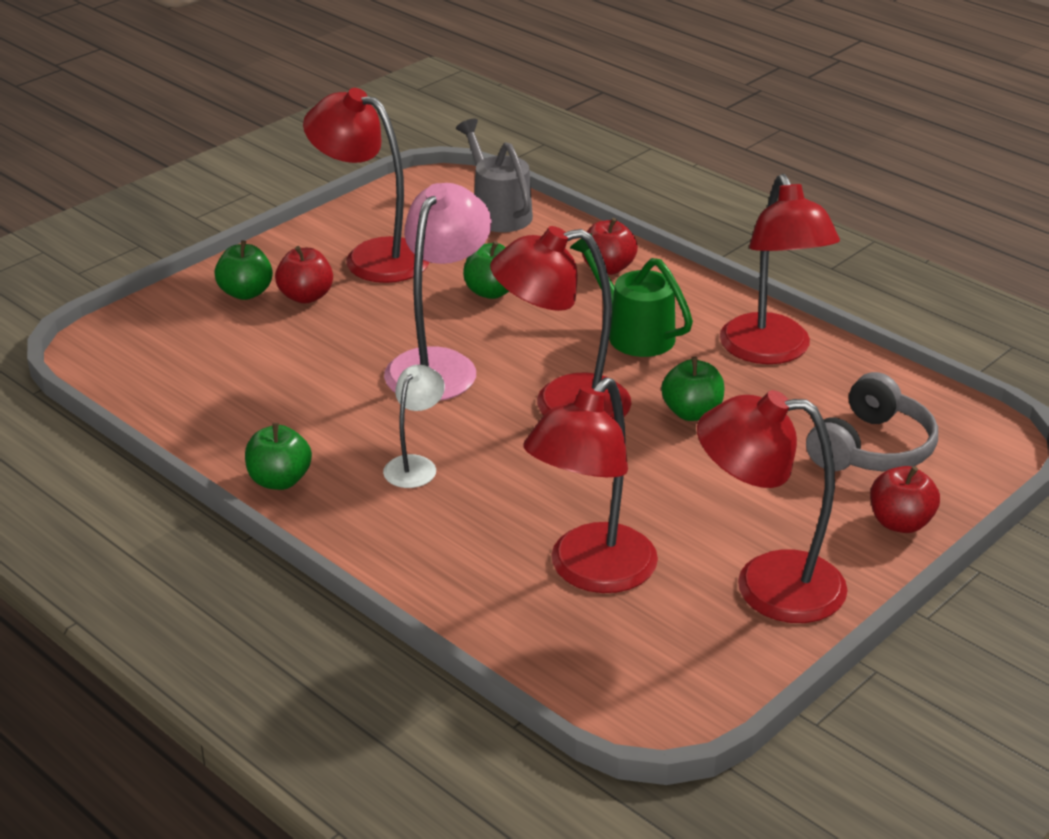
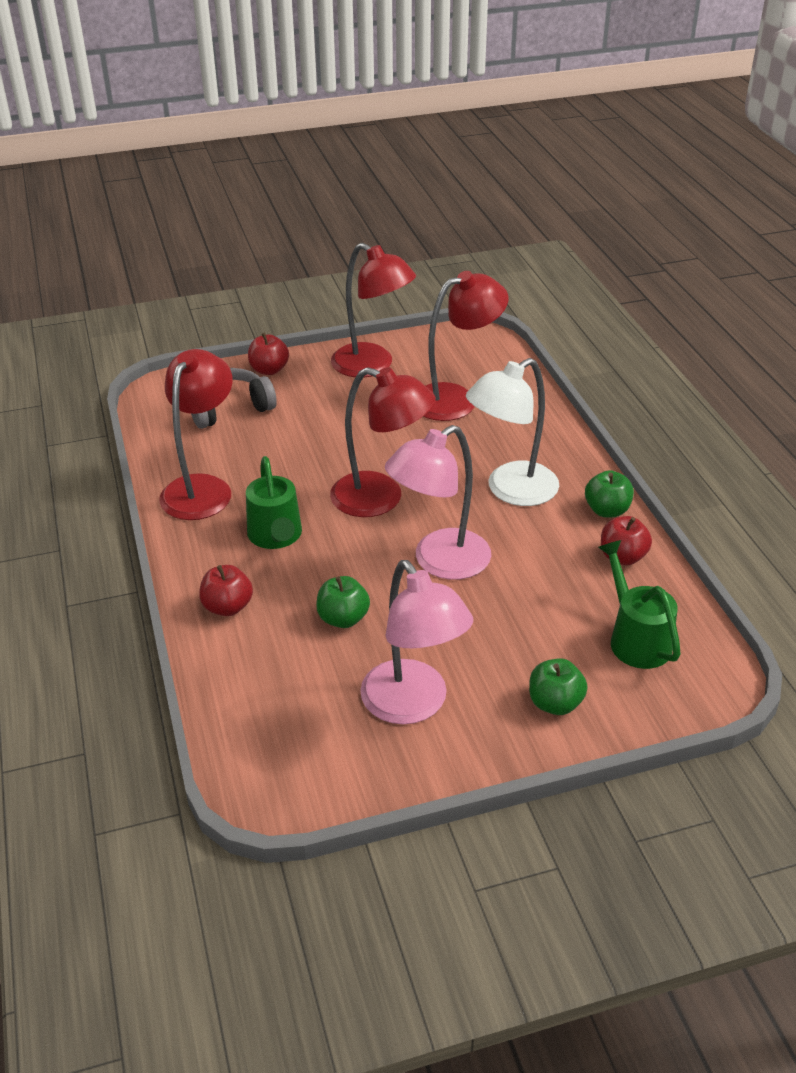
camera: 150 degrees left, 5 degrees up
red apple [275,246,333,303] -> red apple moved to [601,516,652,565]
red lamp [303,88,429,283] -> pink lamp [360,560,473,725]
white lamp [383,365,445,488] -> white lamp [466,358,559,506], size x1.87
grey watering can [456,119,533,232] -> none
green apple [661,357,724,421] -> none
none -> green watering can [598,540,681,669]

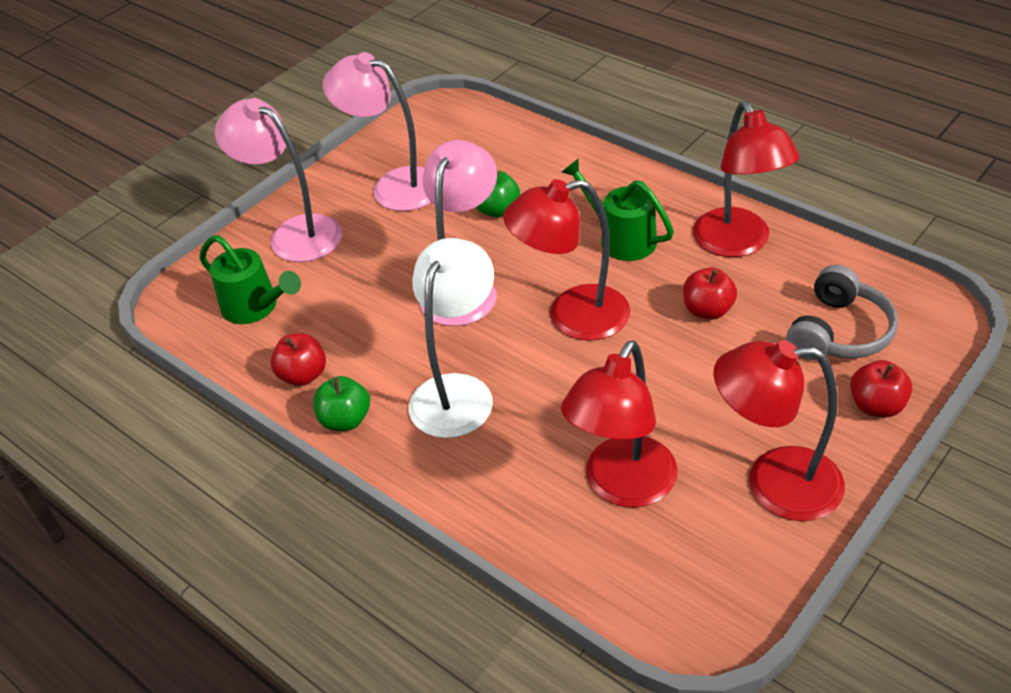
camera: 150 degrees right, 5 degrees up
red apple [199,565,253,616] -> red apple moved to [683,268,737,320]
green apple [529,658,588,715] -> pink lamp [215,98,342,262]

